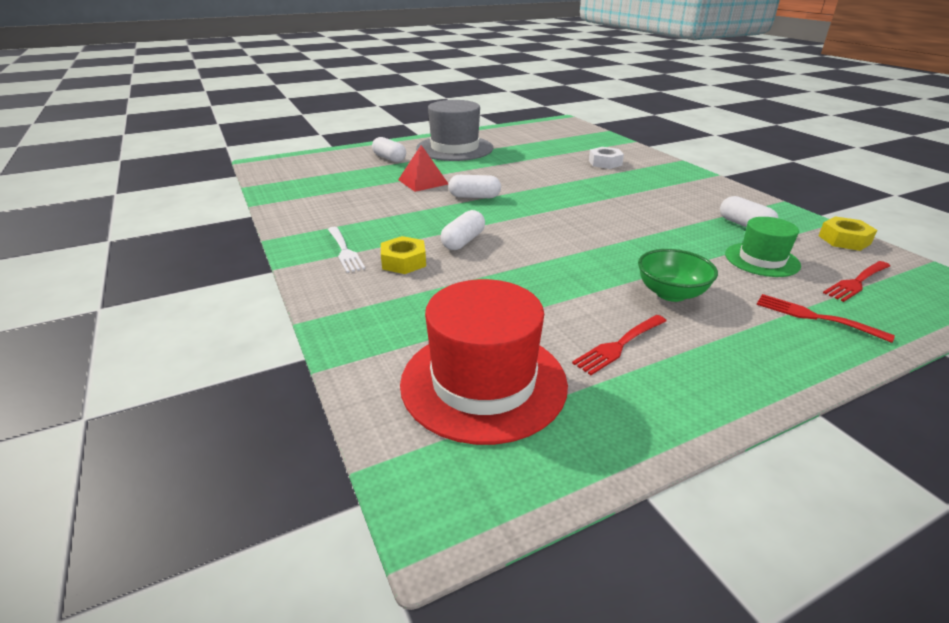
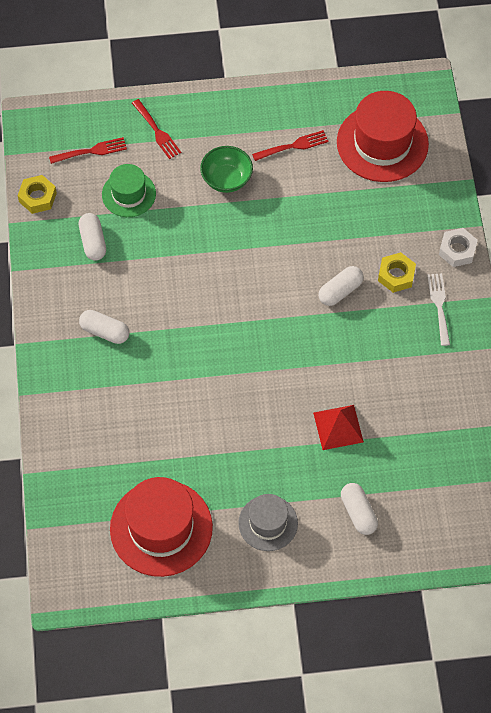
camera: 160 degrees left, 30 degrees up
grey hat [416,100,493,161] -> grey hat [238,494,298,551], size x0.58
white capsule [448,175,501,198] -> white capsule moved to [79,310,129,344]
white nut [589,147,624,169] -> white nut moved to [439,228,478,267]
none -> red hat [110,477,213,577]

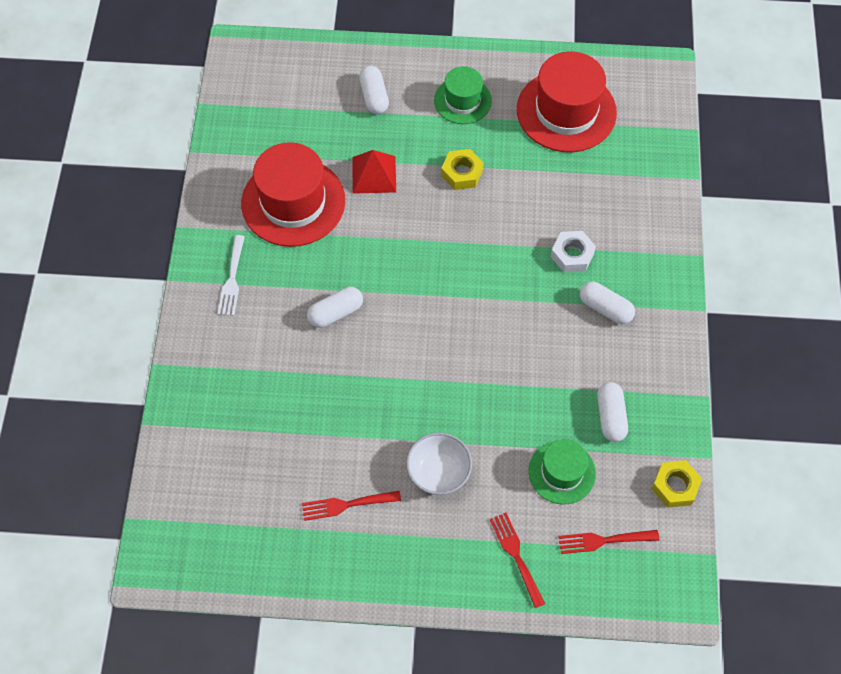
camera: 170 degrees left, 0 degrees up
green bowl [200,146,253,193] -> white bowl [406,432,472,495]
grey hat [238,494,298,551] -> green hat [434,66,492,124]
red hat [337,91,429,182] -> red hat moved to [241,142,345,247]
yellow nut [378,252,416,293] -> yellow nut moved to [441,149,484,190]
white nut [439,228,478,267] -> white nut moved to [551,231,596,273]

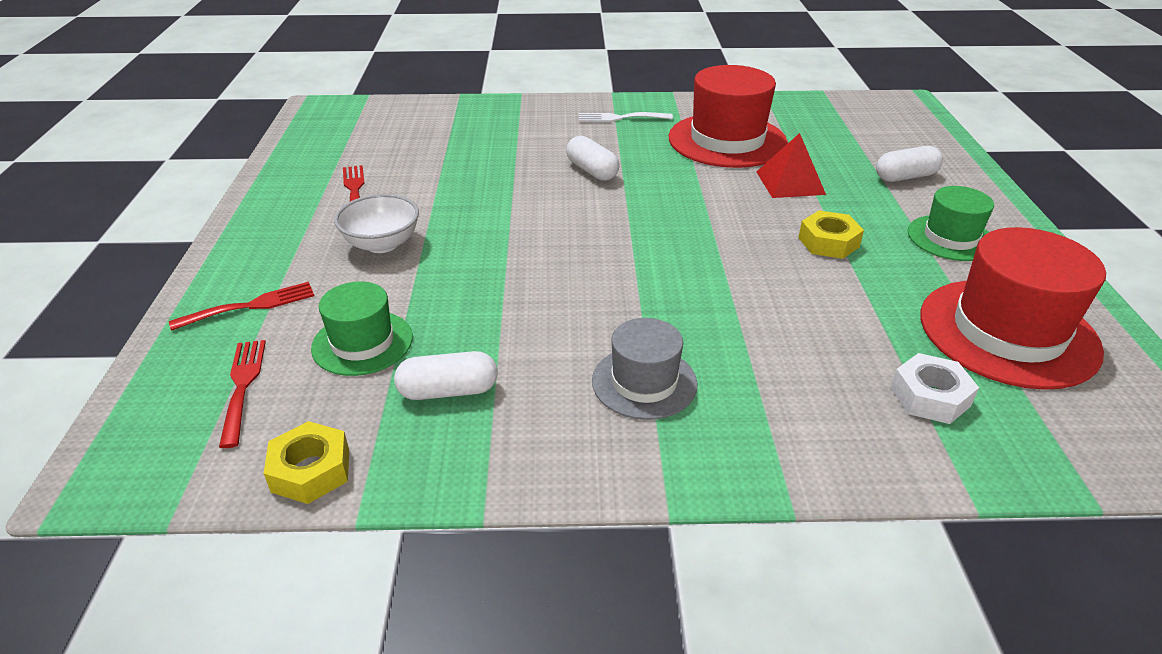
camera: 85 degrees right, 25 degrees down
white nut [551,231,596,273] -> white nut moved to [890,353,979,424]
white capsule [580,281,635,324] -> grey hat [592,318,697,420]

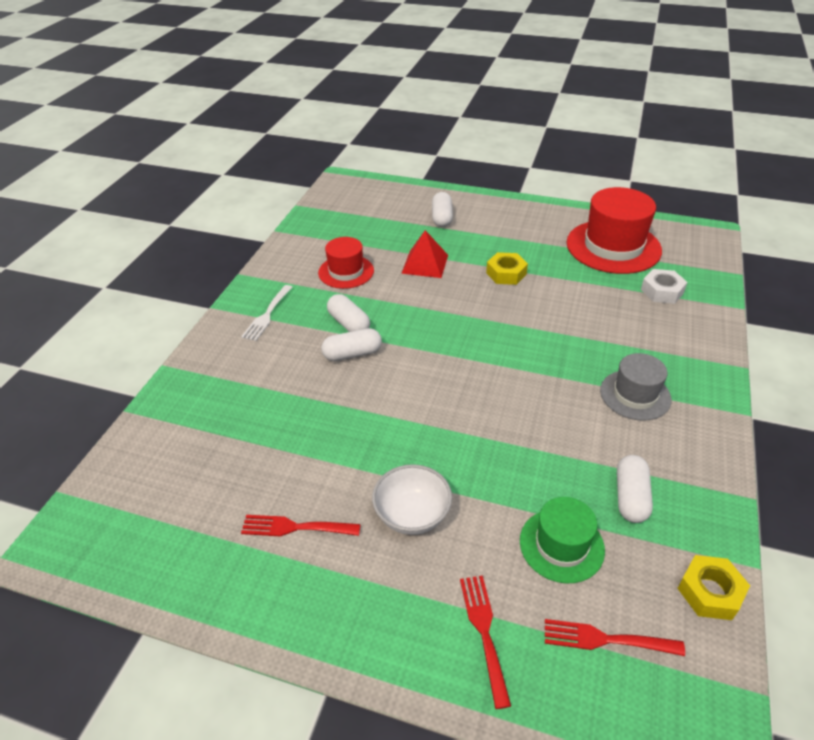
camera: 70 degrees left, 5 degrees up
red hat [669,65,788,168] -> red hat [318,237,374,289], size x0.58
green hat [908,186,994,261] -> none
none -> white capsule [327,294,370,332]

